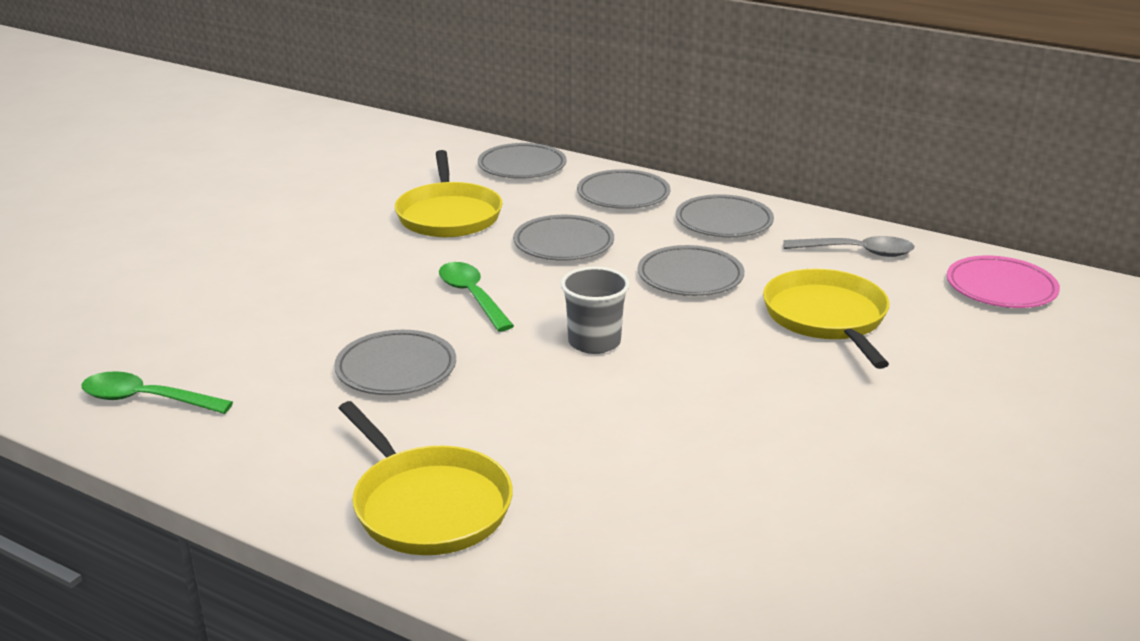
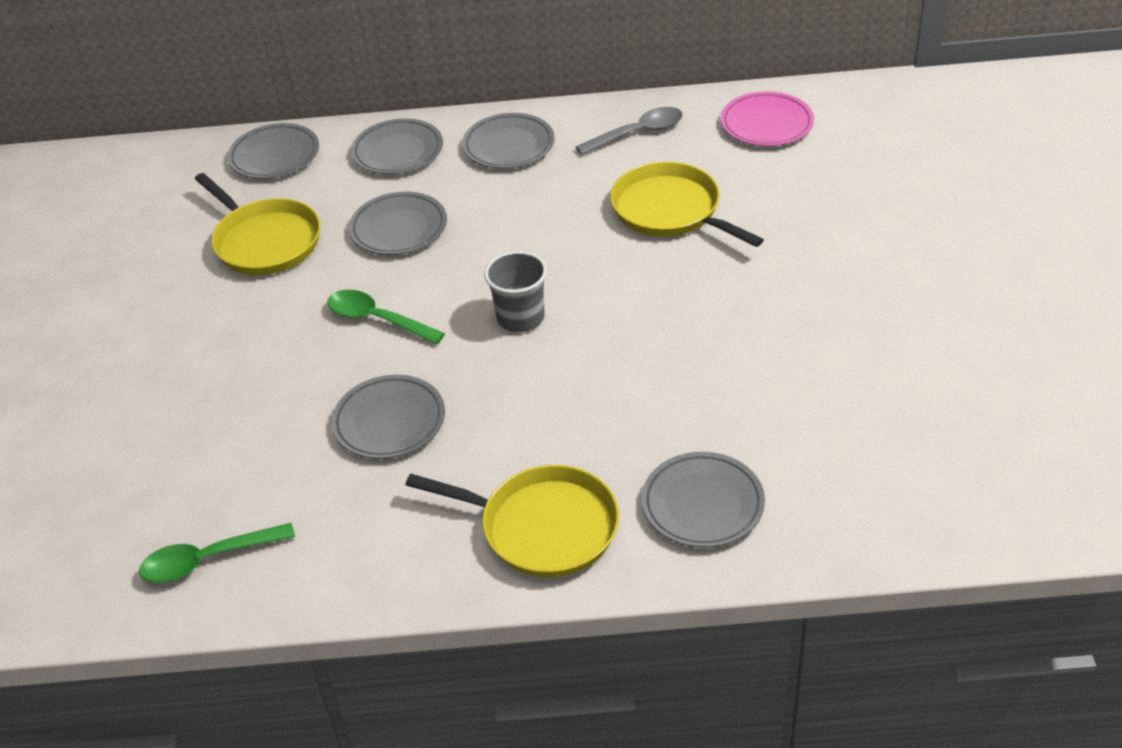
camera: 30 degrees left, 15 degrees up
grey plate [638,245,744,296] -> grey plate moved to [642,452,765,548]

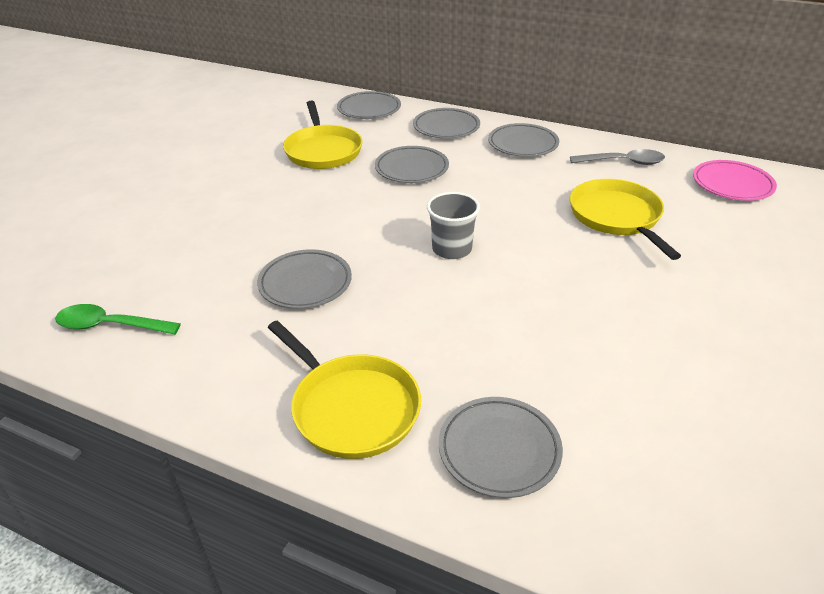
camera: 25 degrees right, 5 degrees down
green spoon [327,290,445,344] -> none

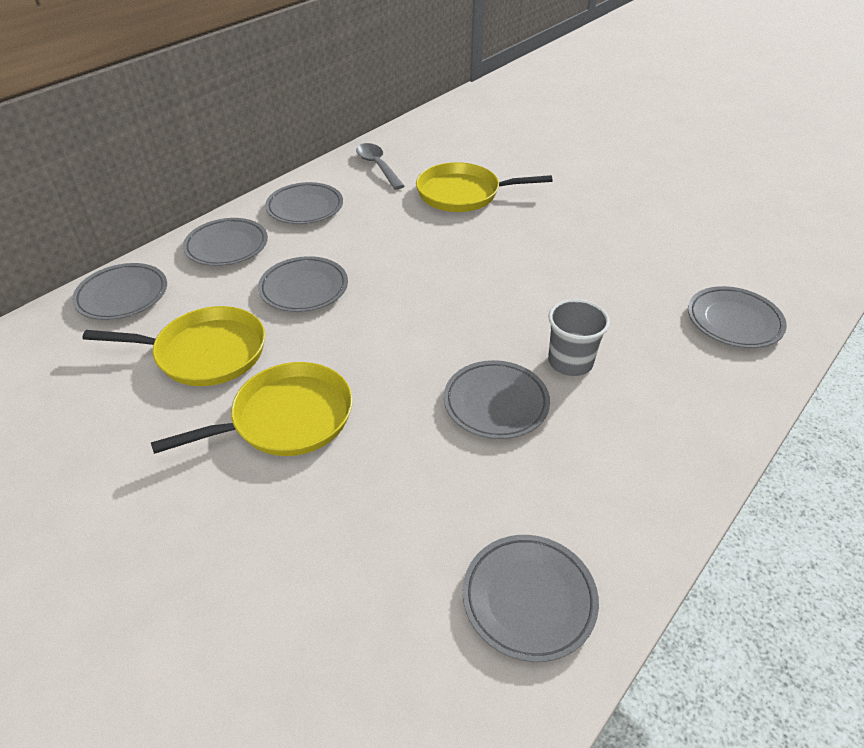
camera: 75 degrees left, 5 degrees up
green spoon [55,304,181,335] -> grey plate [463,535,599,662]
yellow pan [267,321,421,459] -> yellow pan moved to [151,362,353,456]
grey cup [427,192,480,259] -> grey cup moved to [548,299,610,376]
grey spoon [570,149,665,165] -> grey spoon turned 45 degrees counterclockwise [356,143,404,190]
pink plate [693,160,777,201] -> none

